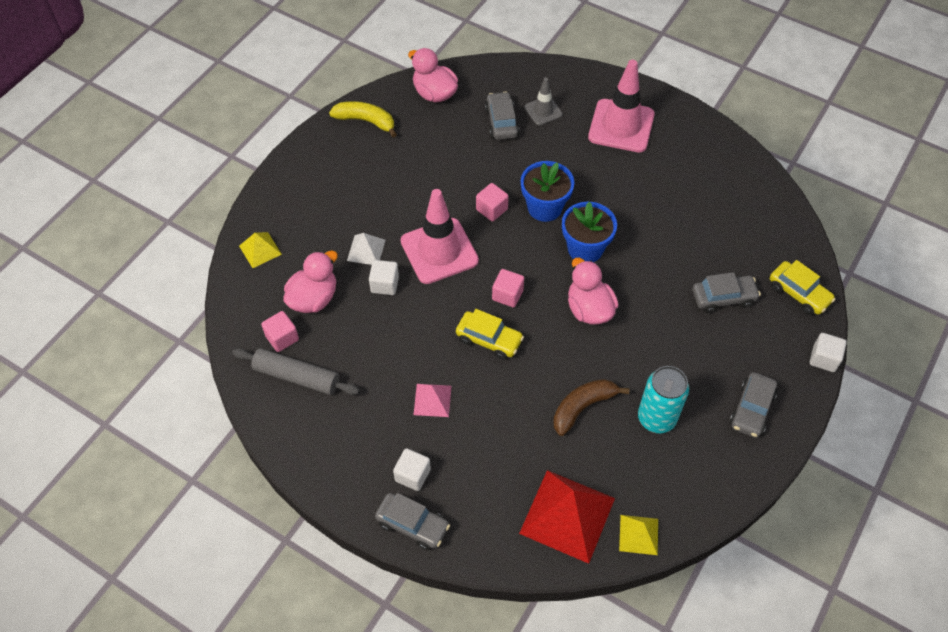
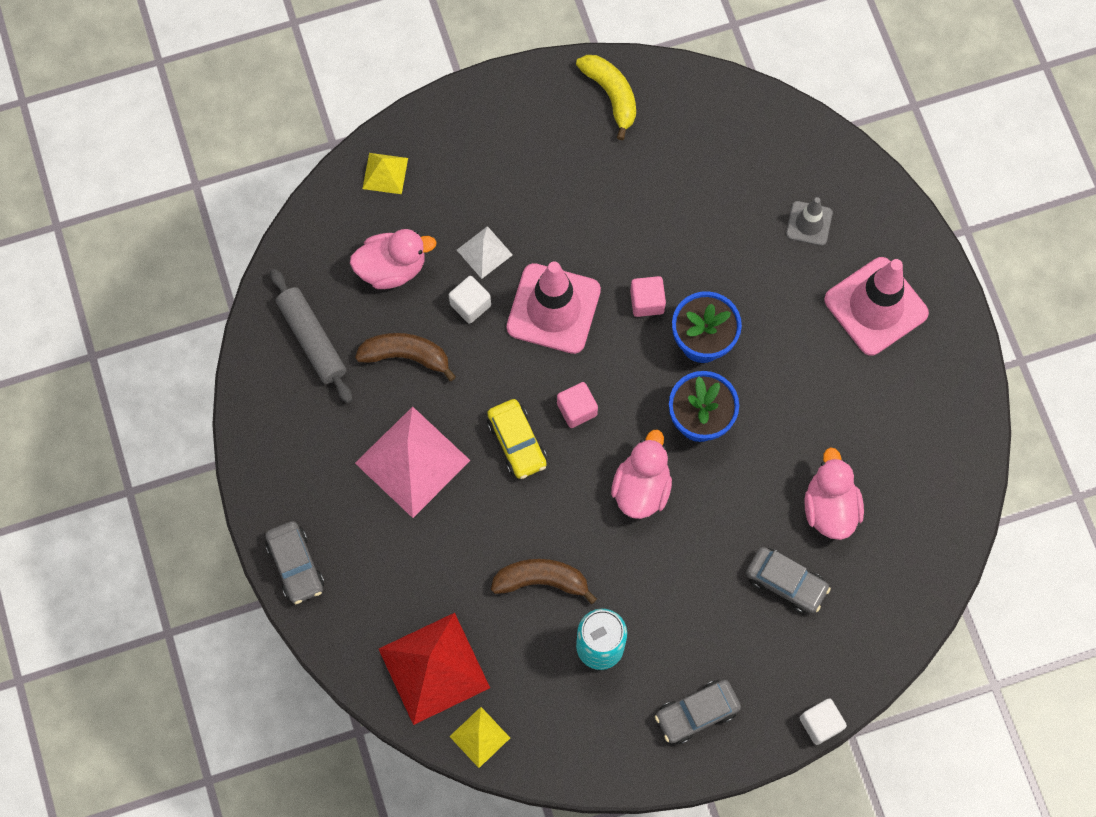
camera: 40 degrees right, 15 degrees up
pink cube [261,311,299,352] -> none
white cube [393,448,431,491] -> none
pink duck [408,48,458,102] -> pink duck moved to [805,447,864,540]
pink pyramid [414,384,452,417] -> pink pyramid [355,406,471,518], size x1.97
grey car [485,92,519,140] -> none
yellow car [770,260,836,315] -> none
none -> brown banana [355,333,456,381]

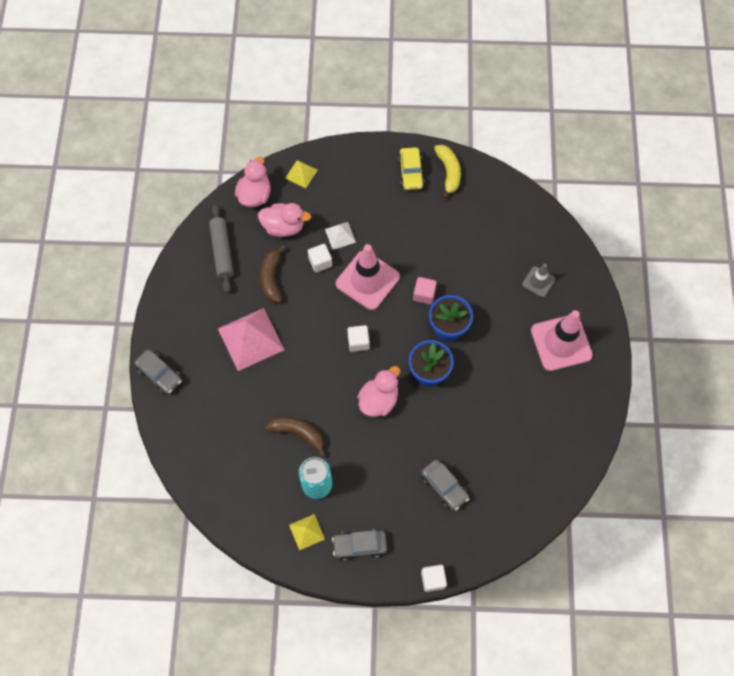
camera: 20 degrees right, 5 degrees down
grey car [265,521,324,604] -> grey car turned 45 degrees counterclockwise [134,349,182,394]
brown banana [355,333,456,381] -> brown banana turned 120 degrees counterclockwise [260,245,286,303]
red pyramid [379,613,490,725] -> none
yellow pyramid [449,707,510,768] -> yellow pyramid moved to [289,514,325,551]
yellow car [487,399,547,479] -> yellow car moved to [398,147,425,190]
pink cube [557,382,598,428] -> white cube [347,325,370,352]
pink duck [805,447,864,540] -> pink duck moved to [235,156,271,207]

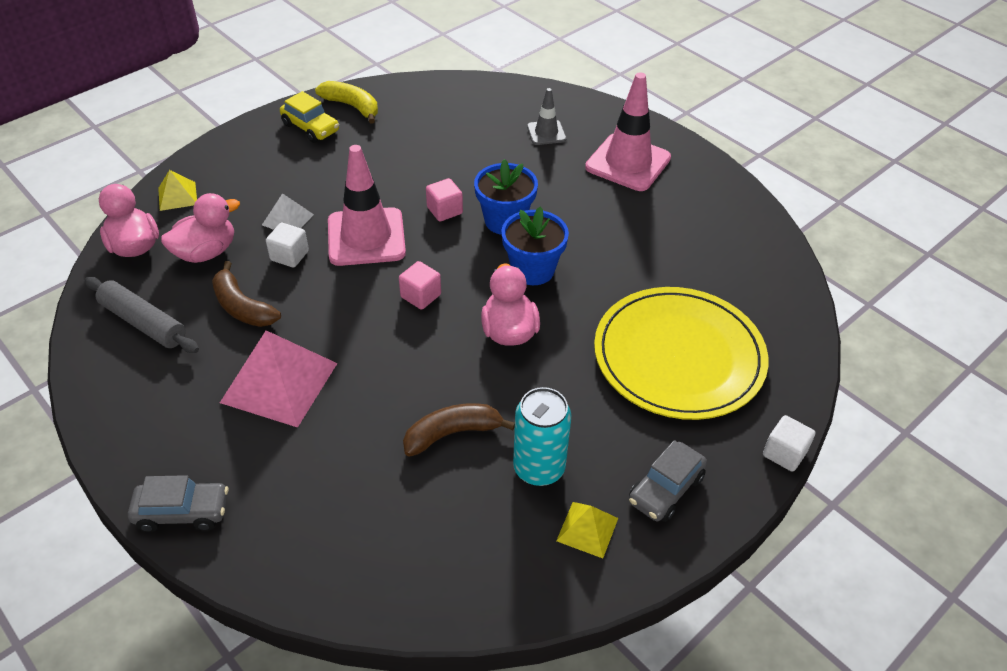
camera: 45 degrees left, 20 degrees down
white cube [347,325,370,352] -> pink cube [399,261,441,310]
grey car [421,459,469,510] -> yellow plate [594,287,768,420]

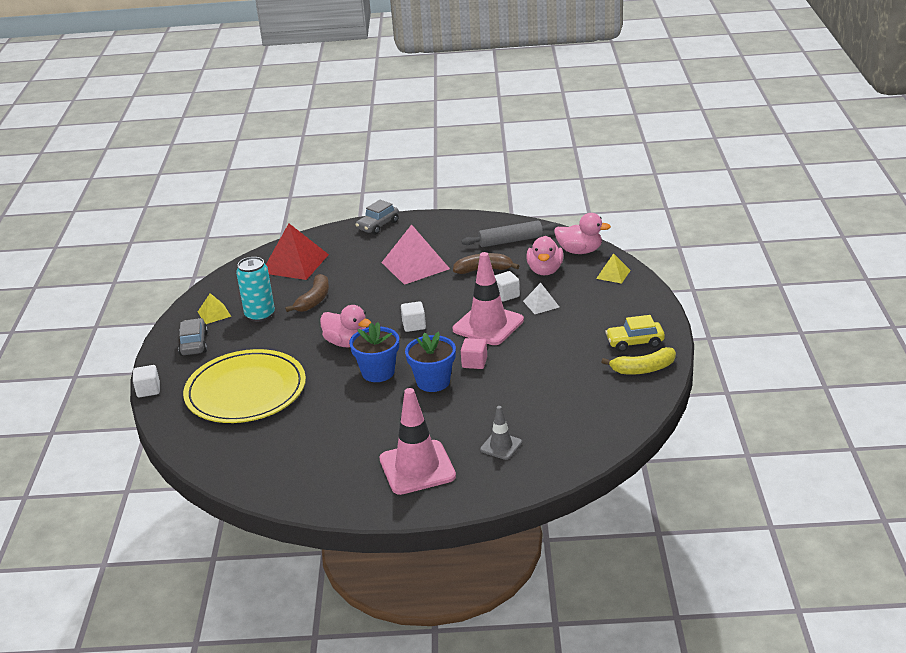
camera: 135 degrees right, 15 degrees down
pink cube [399,261,441,310] -> white cube [401,301,426,332]
none -> red pyramid [266,223,329,280]

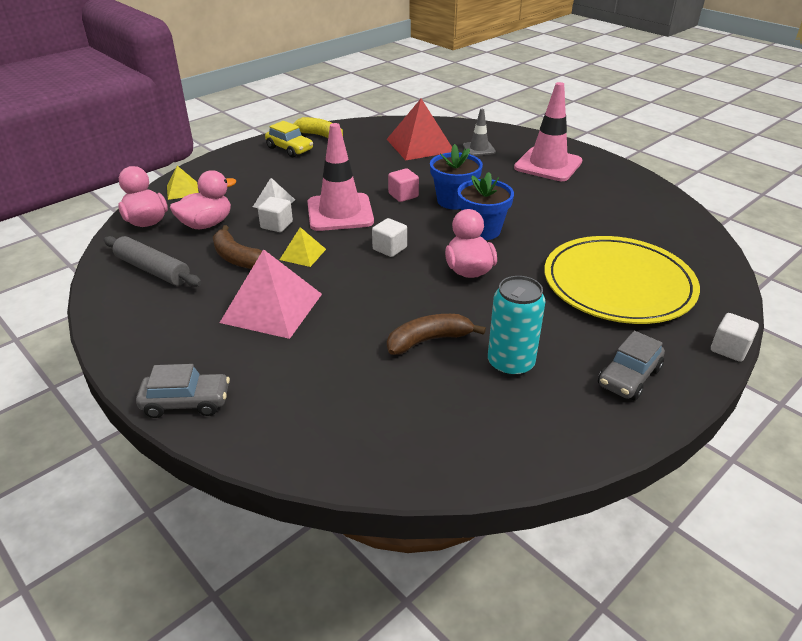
camera: 135 degrees left, 5 degrees up
yellow pyramid [198,293,232,324] -> yellow pyramid moved to [280,227,326,267]
red pyramid [266,223,329,280] -> red pyramid moved to [387,99,452,160]

